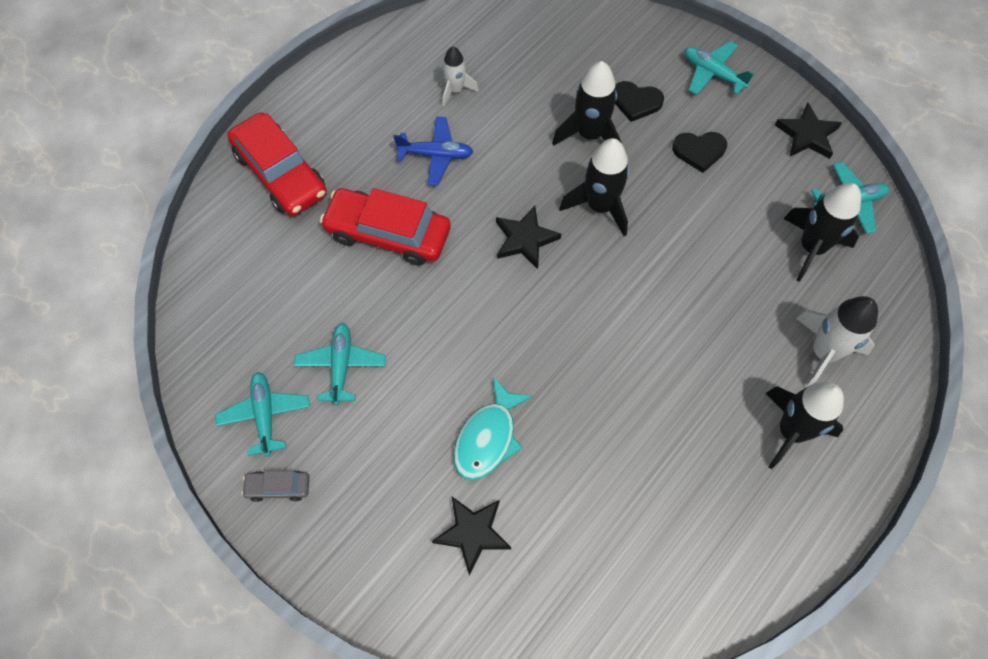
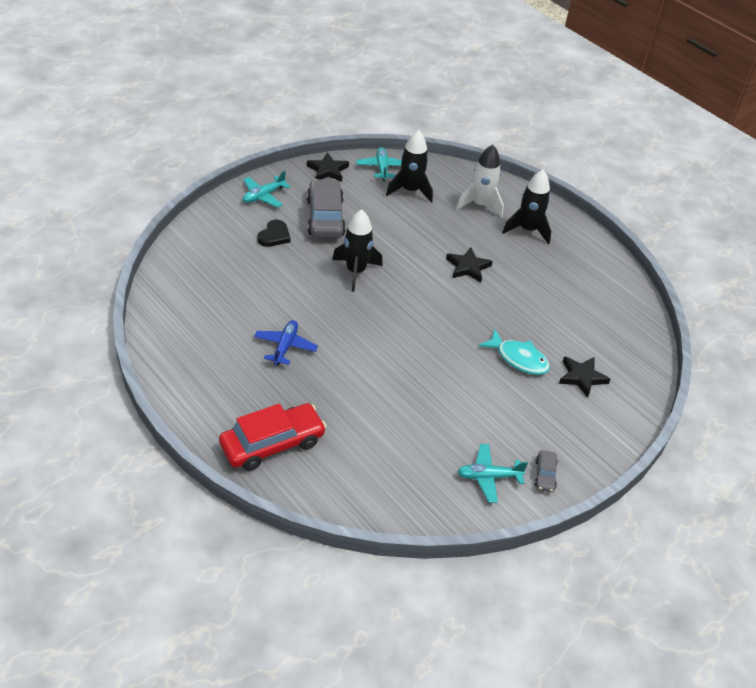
camera: 85 degrees left, 20 degrees down
turquoise plane [294,323,386,405] -> none
red car [320,188,451,266] -> none
white rocket [442,46,479,106] -> none
black star [496,206,561,269] -> black star moved to [446,247,493,283]
black rocket [552,61,622,146] -> none
black heart [672,132,727,173] -> grey car [307,179,346,238]

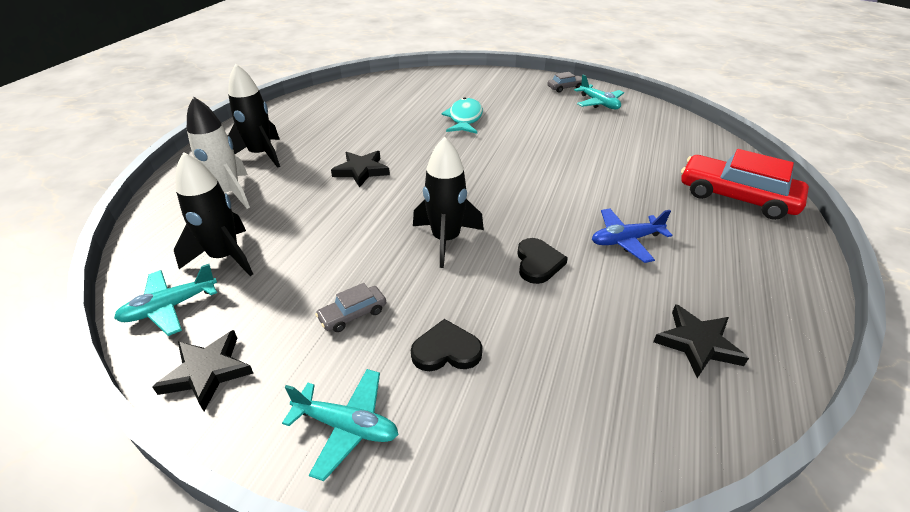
camera: 115 degrees left, 5 degrees down
grey car [307,179,346,238] -> grey car [315,283,386,332], size x0.46
black star [559,356,610,398] -> black star moved to [653,304,749,378]
none -> black heart [517,238,568,284]

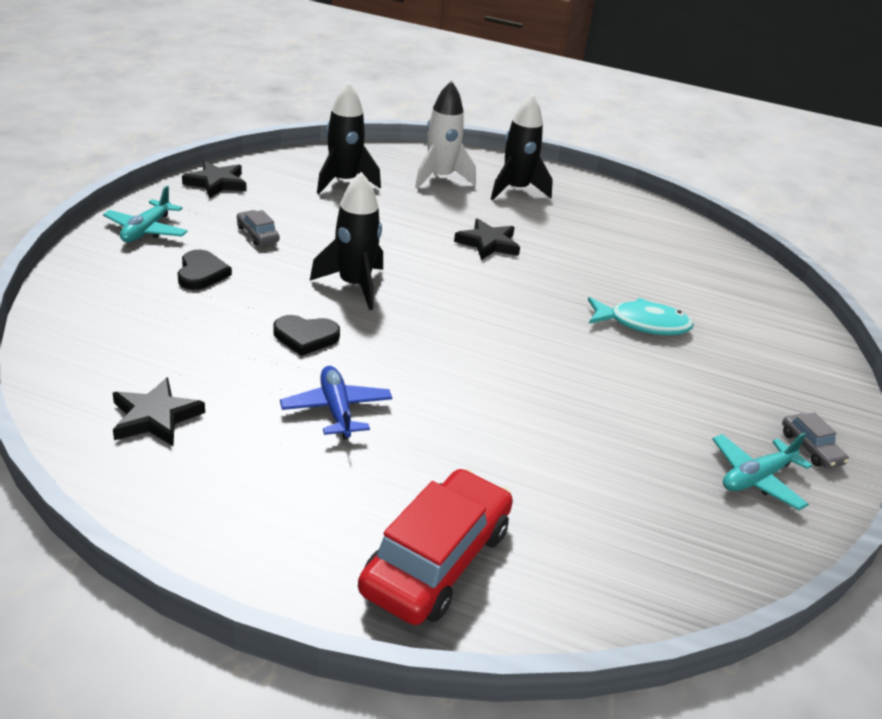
camera: 85 degrees right, 5 degrees down
turquoise plane [114,264,217,336] -> none

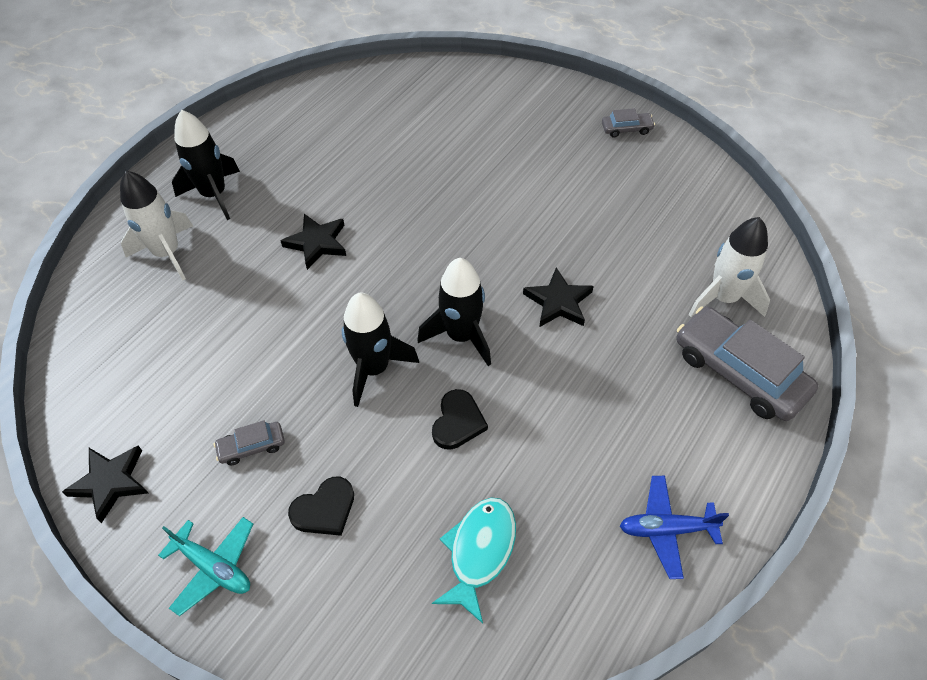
camera: 70 degrees left, 20 degrees up
black star [113,377,205,446] -> black star moved to [523,267,594,327]
black heart [178,250,232,290] -> black heart turned 135 degrees clockwise [288,477,354,536]
blue plane [280,366,392,440] -> blue plane moved to [620,476,729,579]
black rocket [317,82,381,194] -> black rocket moved to [417,258,491,366]
red car [358,469,513,625] -> grey car [677,306,818,421]
turquoise fish [588,297,694,335] -> turquoise fish moved to [432,498,516,624]
turquoise plane [713,432,812,510] -> none
none -> white rocket [688,217,770,317]

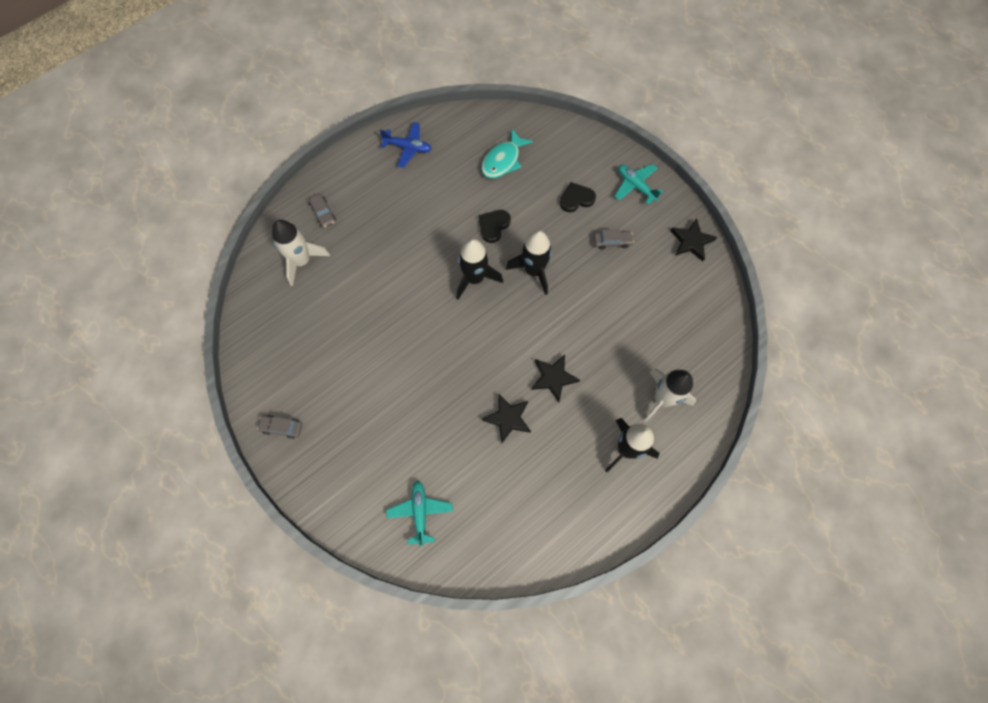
camera: 165 degrees left, 15 degrees up
black star [523,267,594,327] -> black star moved to [482,393,531,443]
grey car [677,306,818,421] -> grey car [308,193,336,228], size x0.46
none -> turquoise plane [386,481,453,546]

